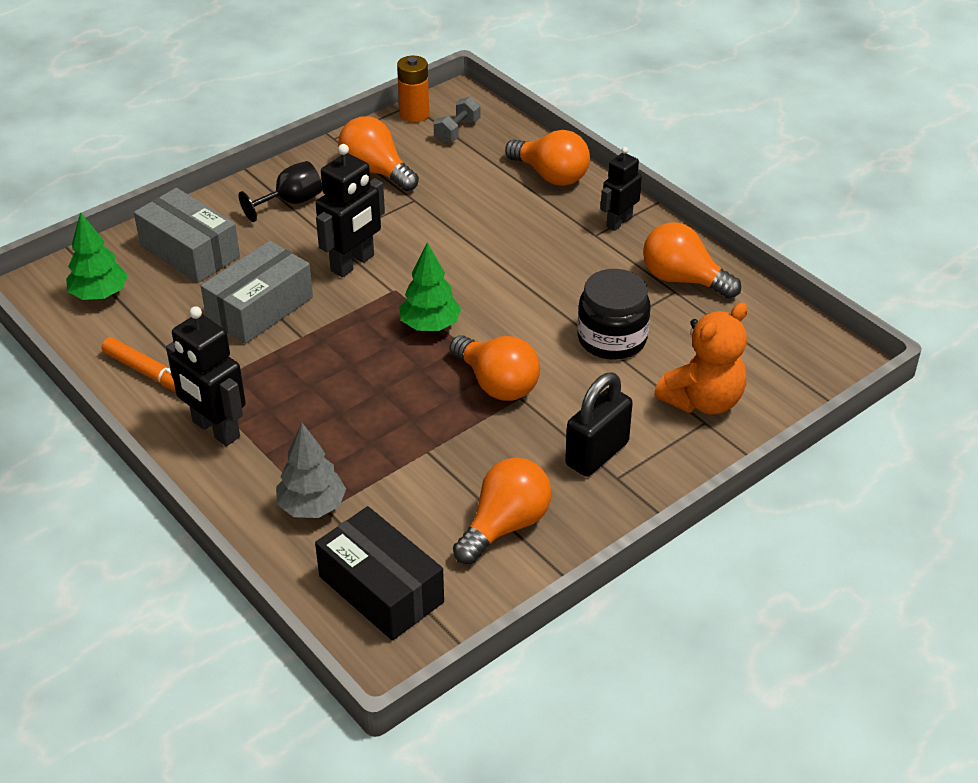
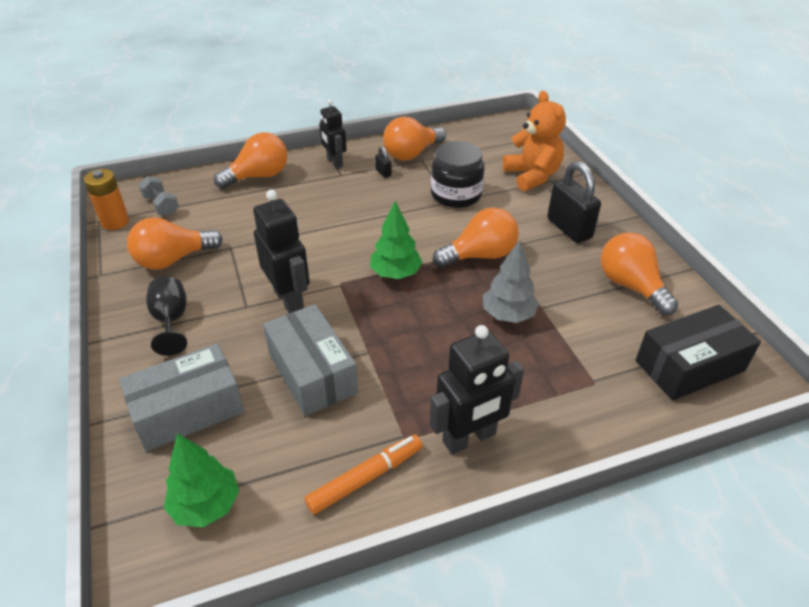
camera: 70 degrees left, 0 degrees up
grey tree [276,423,346,518] -> grey tree moved to [483,241,539,323]
none -> black padlock [375,147,392,178]

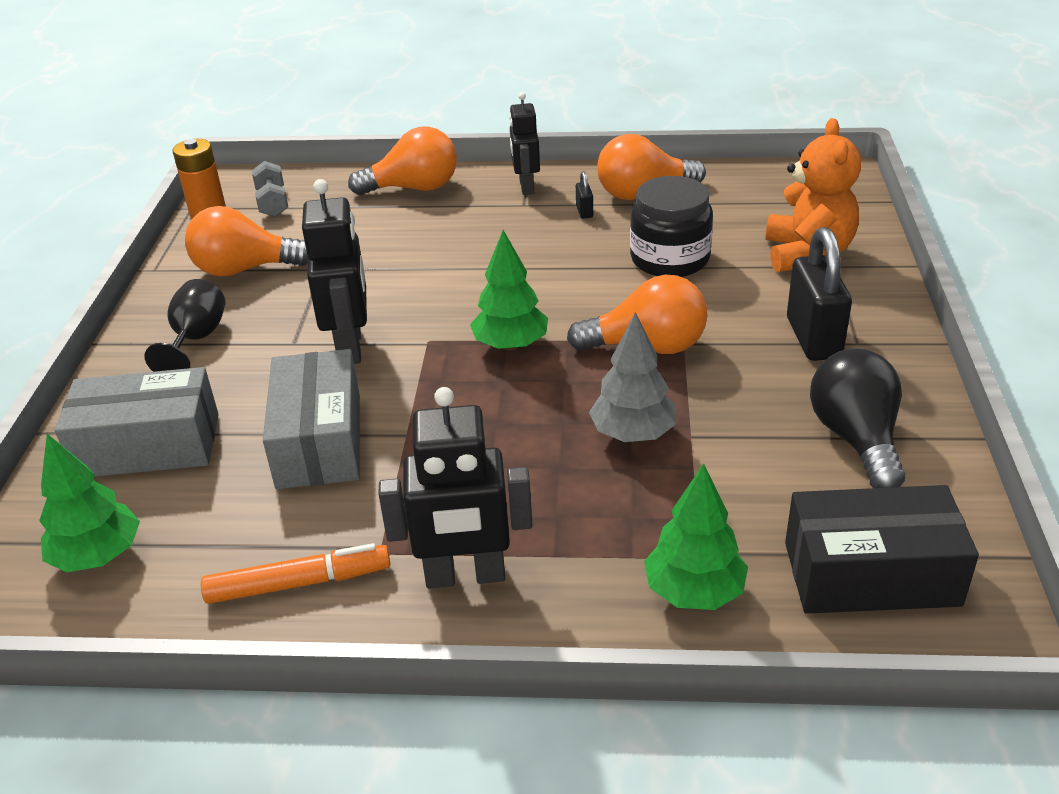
camera: 25 degrees right, 5 degrees down
orange light bulb [601,232,678,315] -> black light bulb [810,349,905,488]
none -> green tree [644,463,748,610]

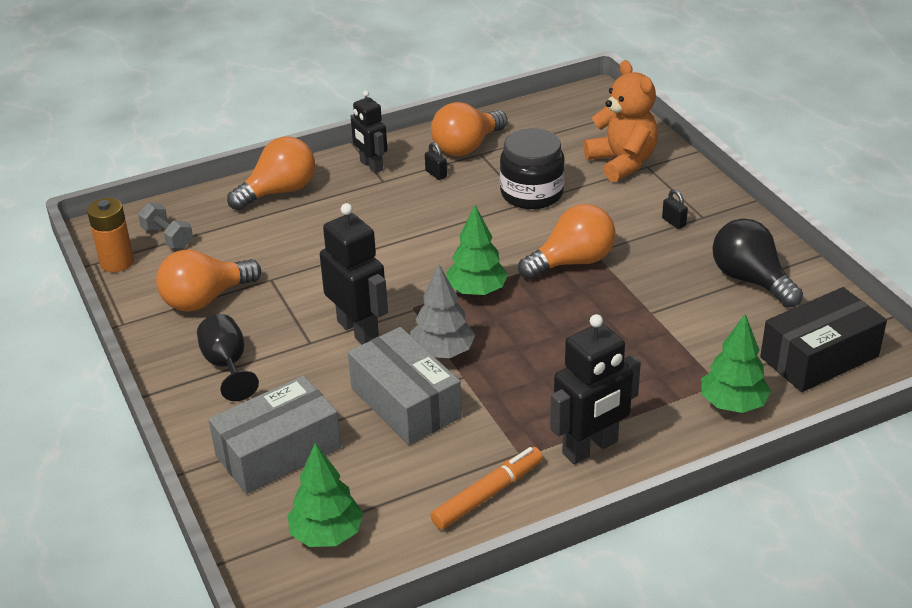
camera: 30 degrees left, 0 degrees up
grey tree [589,312,676,442] -> grey tree moved to [410,264,475,358]
black padlock [787,227,852,361] -> black padlock [662,189,688,229], size x0.43

